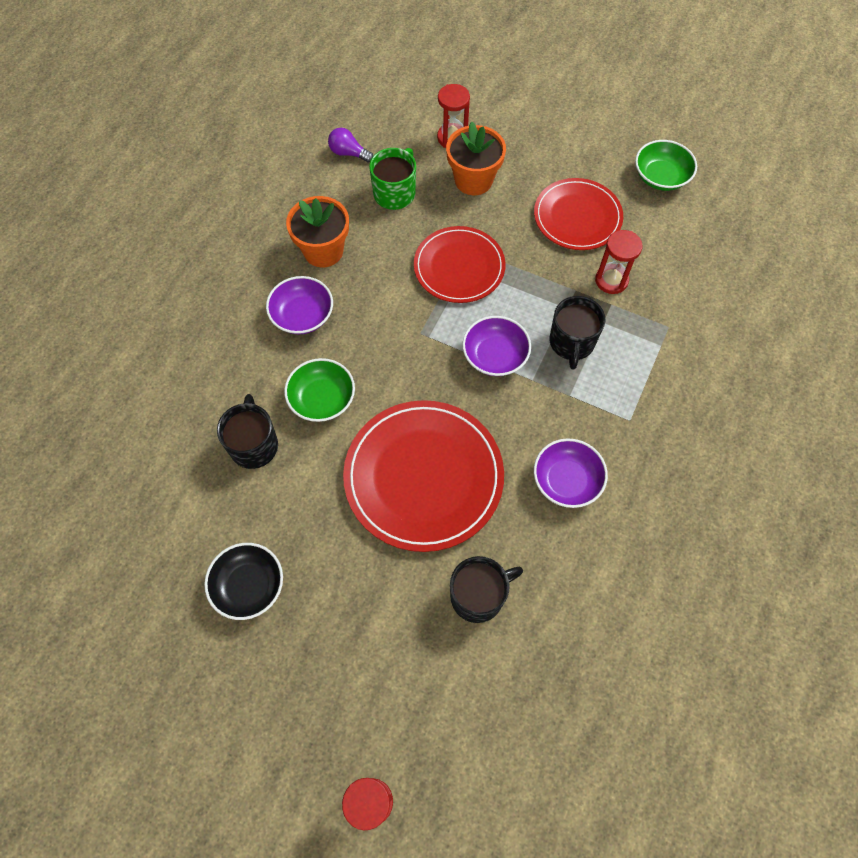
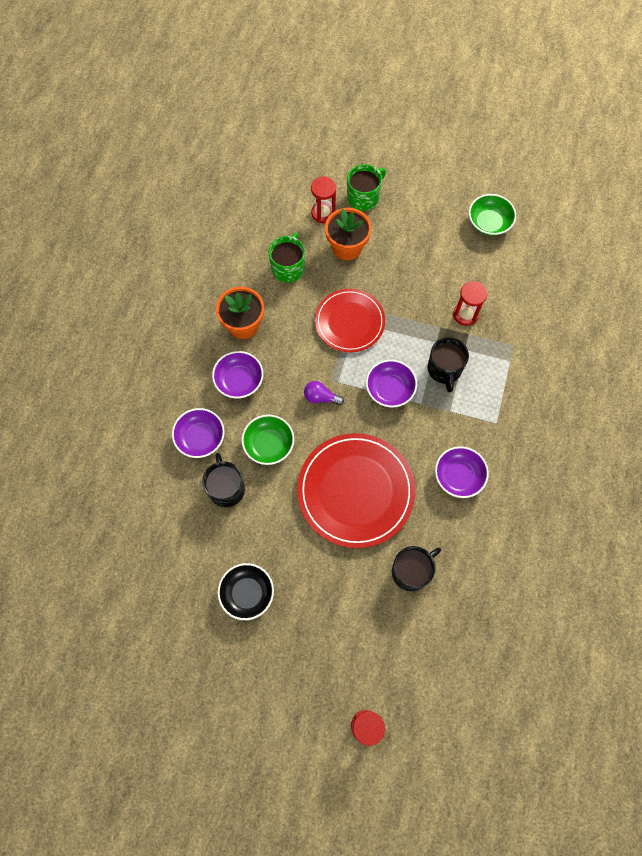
camera: 10 degrees left, 5 degrees up
purple light bulb [328,128,373,163] -> purple light bulb moved to [304,381,344,405]
red plate [534,178,623,250] -> none
none -> purple bowl [172,408,225,458]
none -> green mug [347,164,386,211]

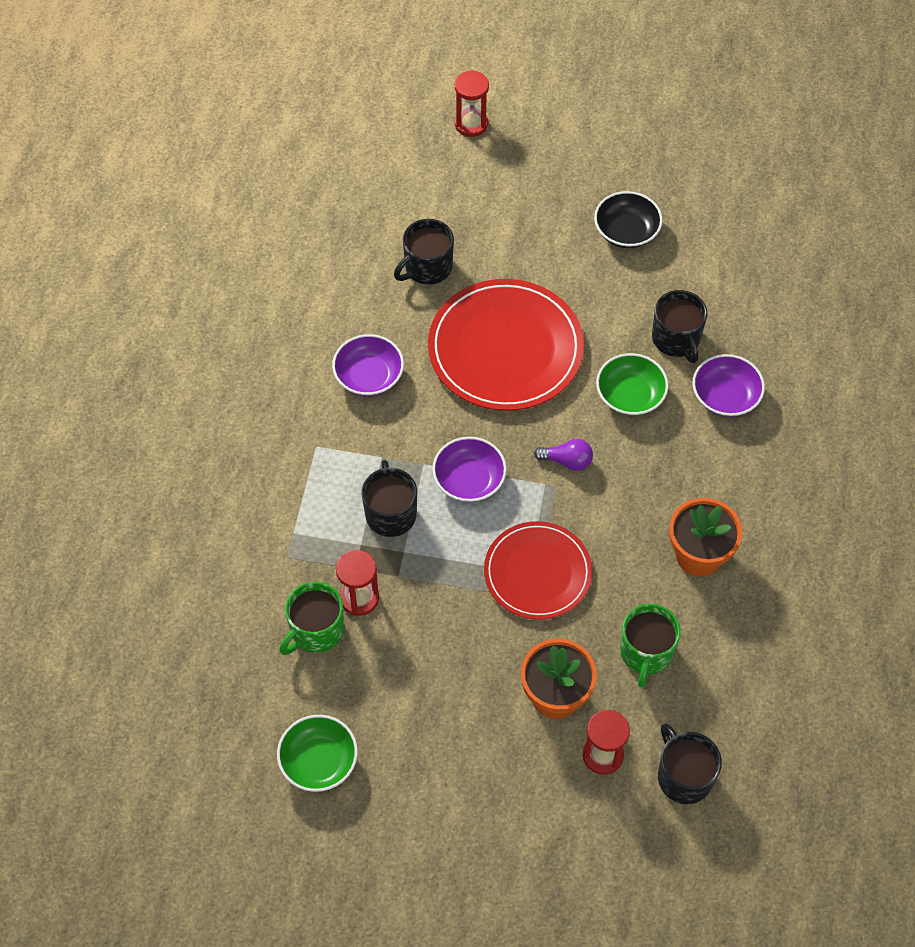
camera: 175 degrees right, 10 degrees down
purple bowl [212,351,263,399] -> none
green mug [347,164,386,211] -> green mug moved to [280,582,344,655]
none -> black mug [658,723,722,804]

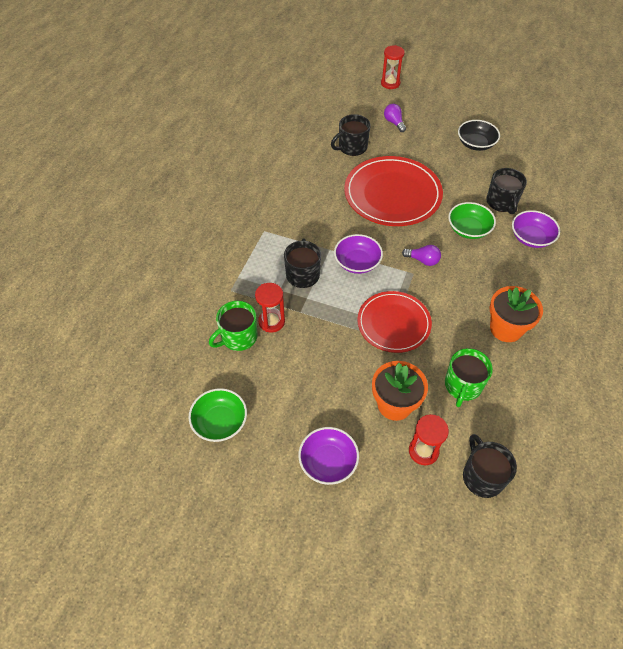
camera: 10 degrees right, 5 degrees down
purple bowl [332,334,404,396] -> purple bowl moved to [298,427,359,485]
none -> purple light bulb [384,104,406,132]

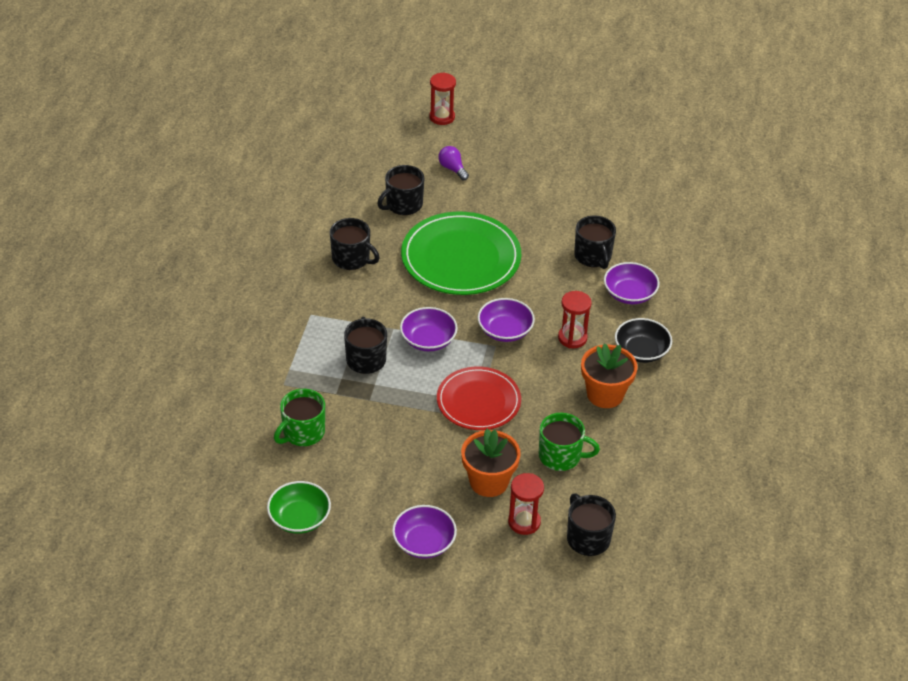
camera: 10 degrees left, 10 degrees down
red hourglass [255,283,285,333] -> red hourglass moved to [558,291,592,348]
red plate [344,156,443,226] -> green plate [401,212,521,295]
purple light bulb [402,245,441,266] -> purple bowl [478,298,535,342]
green mug [445,348,493,407] -> green mug turned 90 degrees counterclockwise [539,413,600,471]
green bowl [448,202,496,239] -> none
black bowl [458,120,500,151] -> black bowl moved to [615,318,672,363]
none -> black mug [330,218,380,270]

